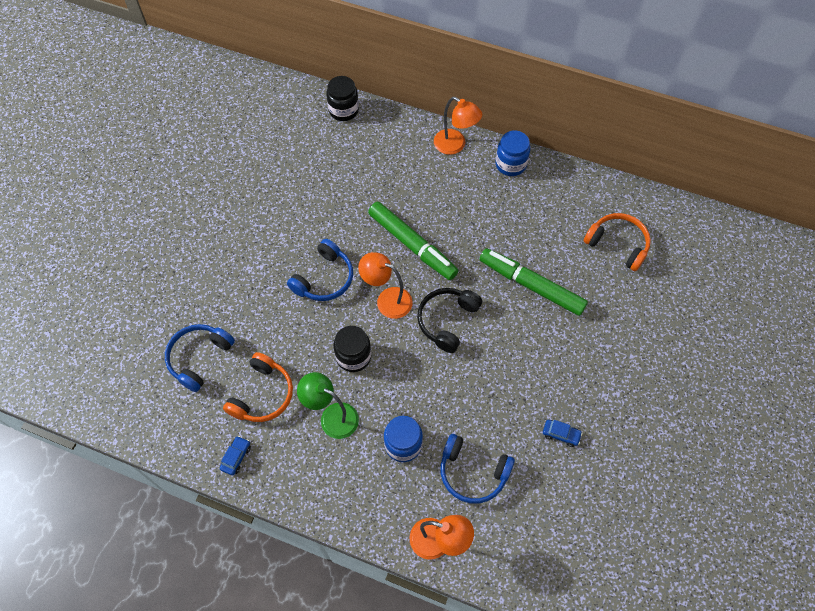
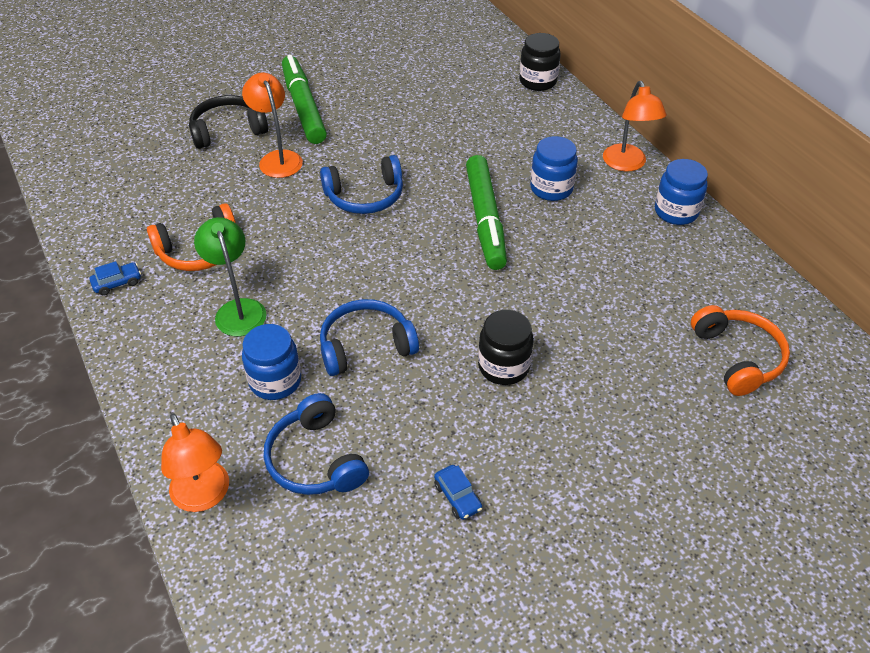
camera: 40 degrees right, 15 degrees down
blue headphones [165,324,235,392] -> blue headphones moved to [320,299,419,376]
black jar [333,326,371,372] -> black jar moved to [478,310,534,385]
orange lamp [358,252,413,319] -> orange lamp moved to [242,73,303,178]
black headphones [417,288,482,353] -> black headphones moved to [189,95,268,149]
green marker [479,248,588,316] -> green marker moved to [282,55,327,144]
none -> blue jar [530,136,578,201]

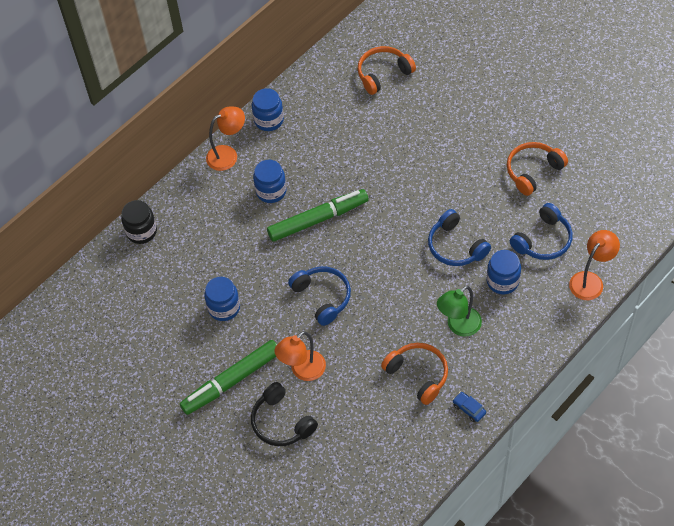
camera: 105 degrees left, 10 degrees up
blue car [434,465,482,520] -> orange headphones [507,142,568,196]
black jar [478,310,534,385] -> none
none -> blue jar [204,277,240,321]

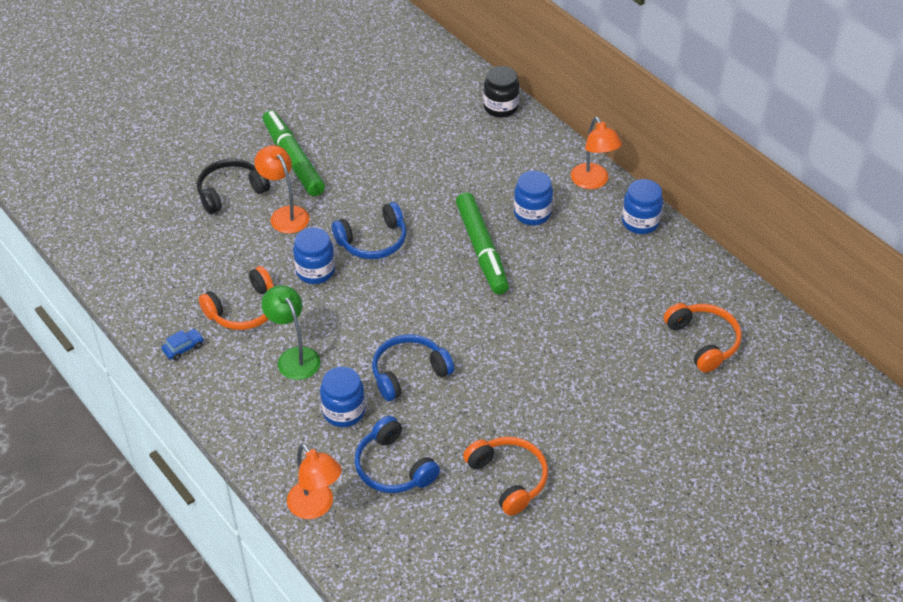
camera: 95 degrees right, 10 degrees down
blue jar [204,277,240,321] -> blue jar moved to [293,228,335,284]

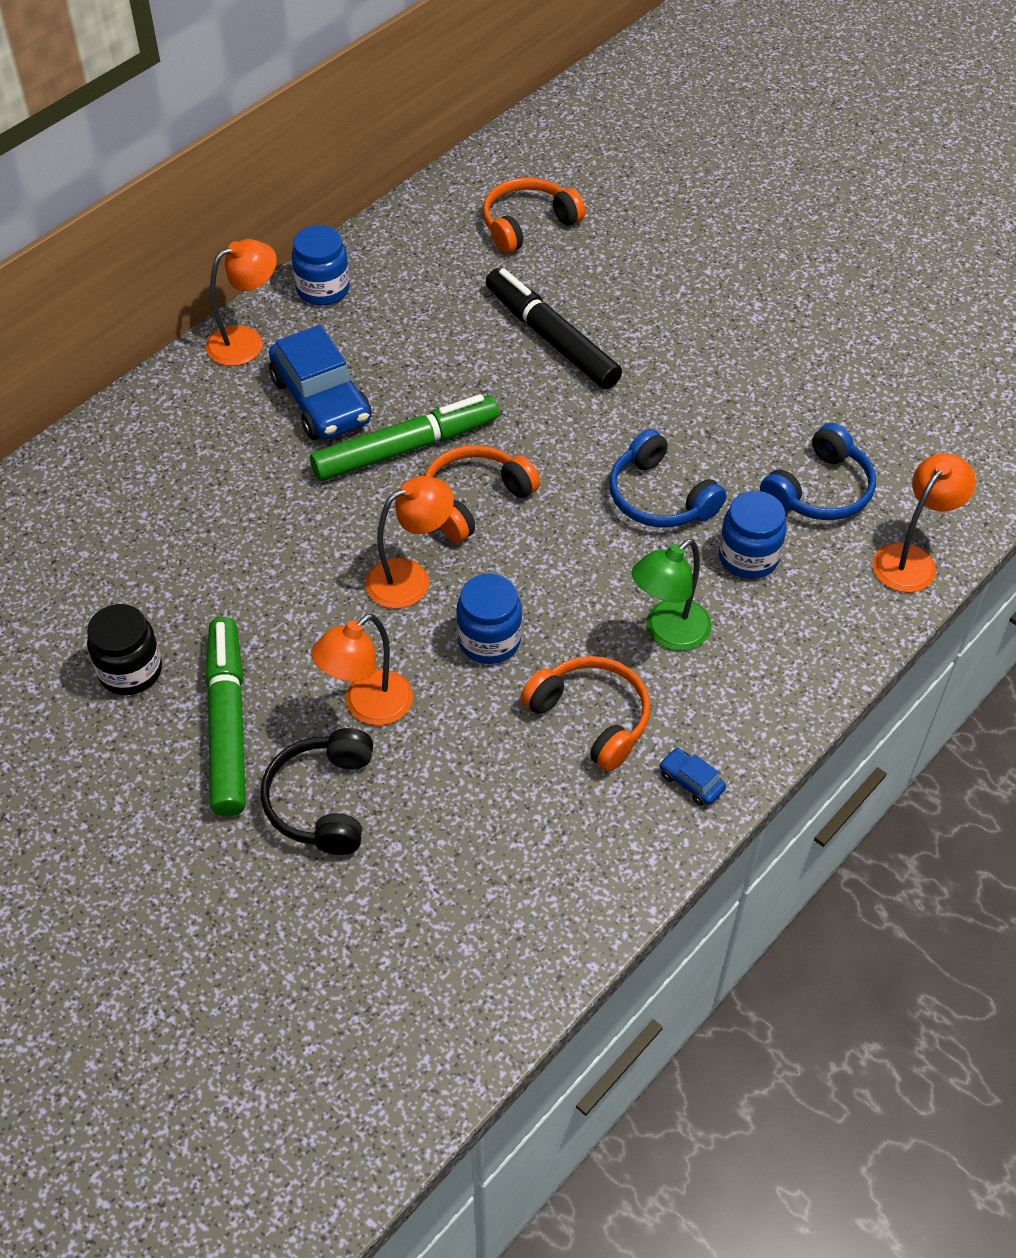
camera: 100 degrees left, 5 degrees up
black headphones [197,158,270,214] -> black headphones turned 45 degrees clockwise [261,728,373,855]
green marker [263,110,325,196] -> green marker turned 120 degrees clockwise [205,617,246,817]
blue headphones [332,202,406,259] -> orange lamp [365,476,454,609]
orange headphones [463,437,548,516] -> orange headphones moved to [425,445,540,543]
black jar [483,66,520,118] -> black jar moved to [87,604,162,695]
blue jar [514,171,553,225] -> blue car [269,325,372,440]
none -> black marker [486,268,622,389]

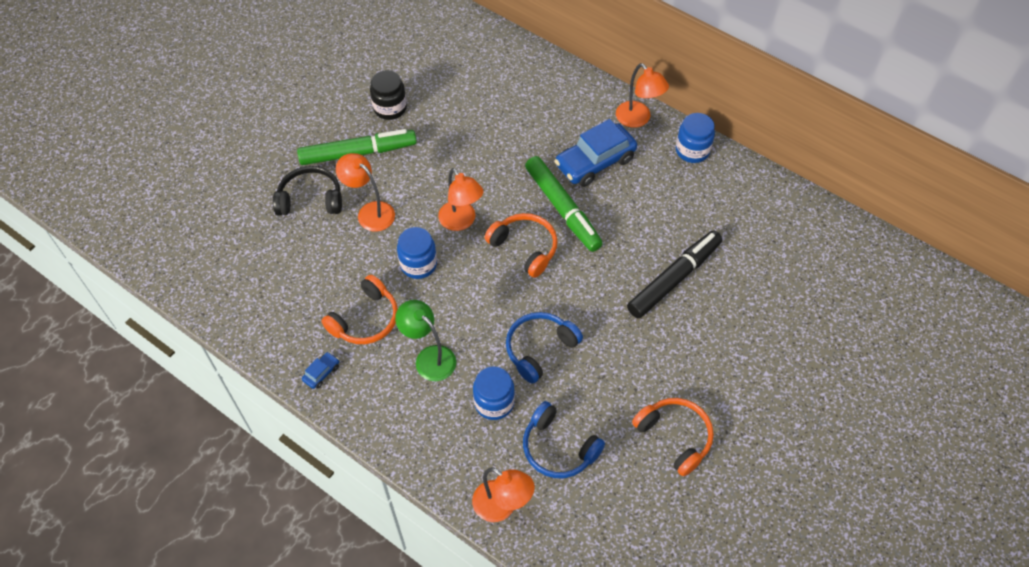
camera: 85 degrees right, 5 degrees up
orange headphones [483,177,585,254] -> orange headphones moved to [632,398,714,476]

